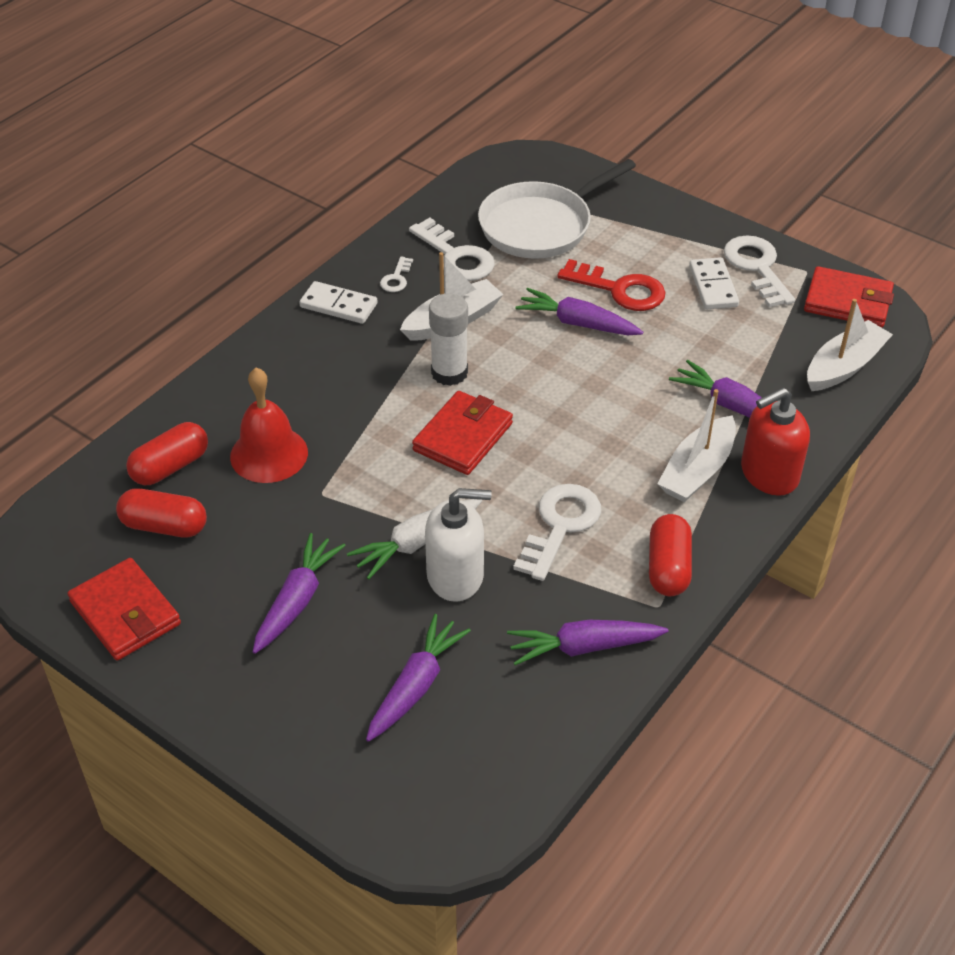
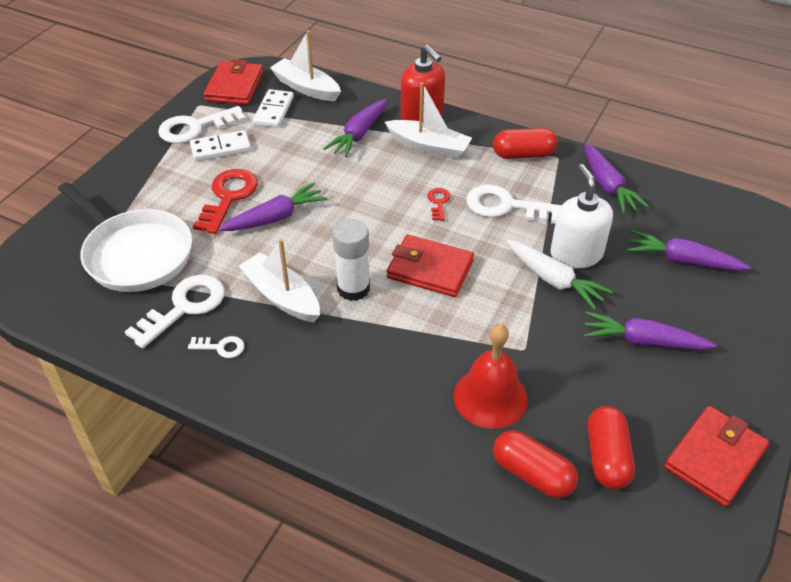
camera: 100 degrees left, 0 degrees up
white domino [299,281,377,324] -> white domino moved to [253,89,294,128]
purple carrot [515,288,643,335] -> purple carrot turned 135 degrees counterclockwise [218,183,327,231]
none -> red key [427,188,451,221]

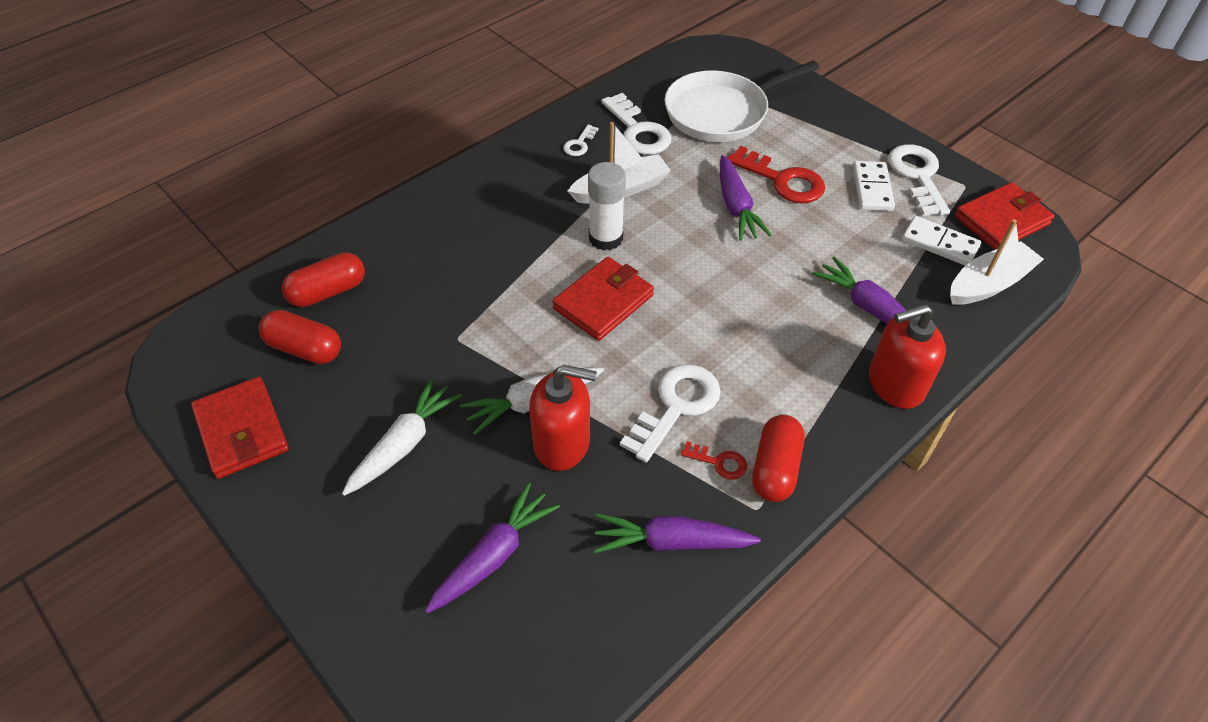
camera: 110 degrees right, 5 degrees up
red wallet [204,60,263,105] -> red wallet turned 60 degrees counterclockwise [955,182,1054,250]
white boat [385,82,472,159] -> none
red key [427,188,451,221] -> red key moved to [681,441,747,480]
red bell [453,324,528,429] -> none
white soap dispenser [550,164,613,269] -> red soap dispenser [529,365,597,471]
purple carrot [583,311,717,350] -> white carrot [342,378,462,496]

